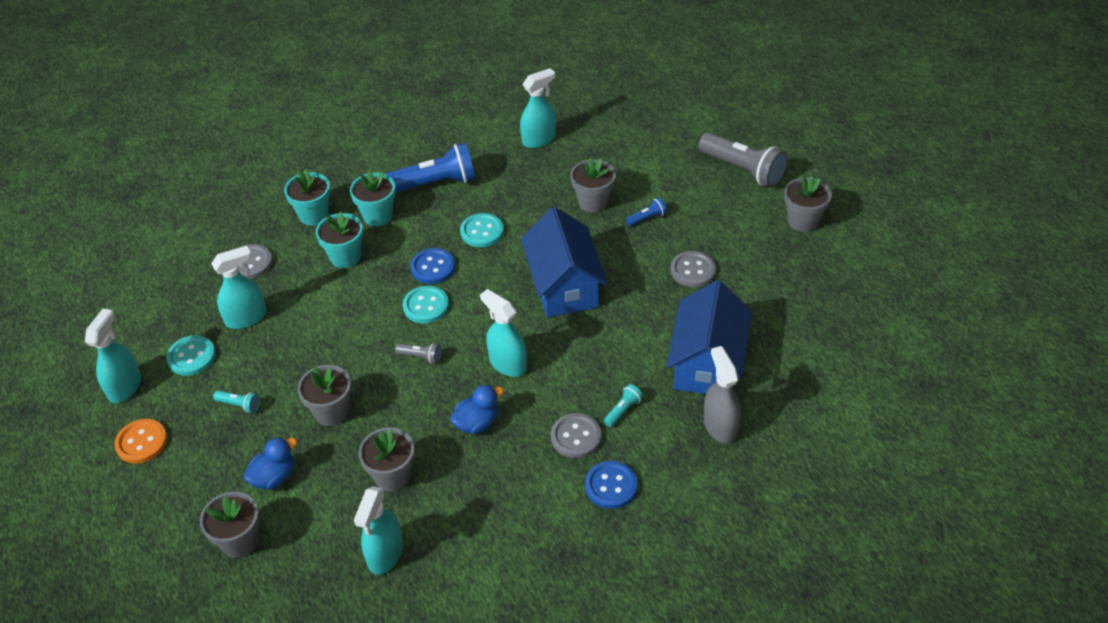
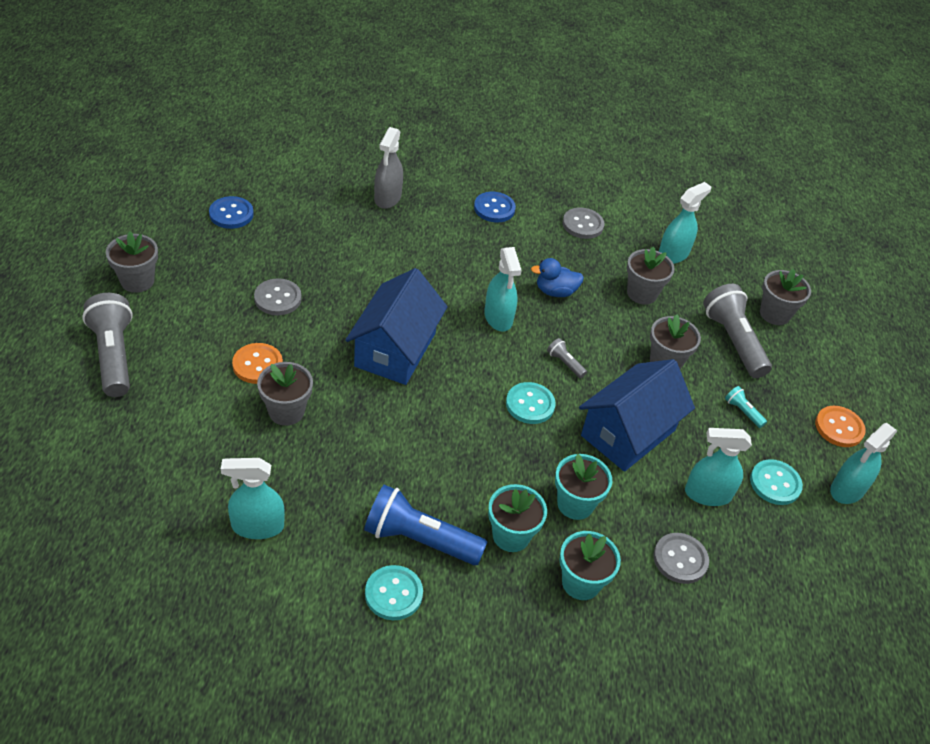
camera: 155 degrees left, 0 degrees up
blue duck [243,437,297,490] -> grey flashlight [703,284,772,378]
blue button [410,248,455,284] -> blue button moved to [209,196,254,229]
turquoise button [460,213,504,247] -> turquoise button moved to [365,565,423,620]
grey button [551,413,602,458] -> grey button moved to [563,208,604,239]
turquoise flashlight [604,384,643,427] -> none
blue flashlight [626,198,667,226] -> orange button [232,343,283,384]
blue house [666,280,752,394] -> blue house moved to [579,359,695,472]

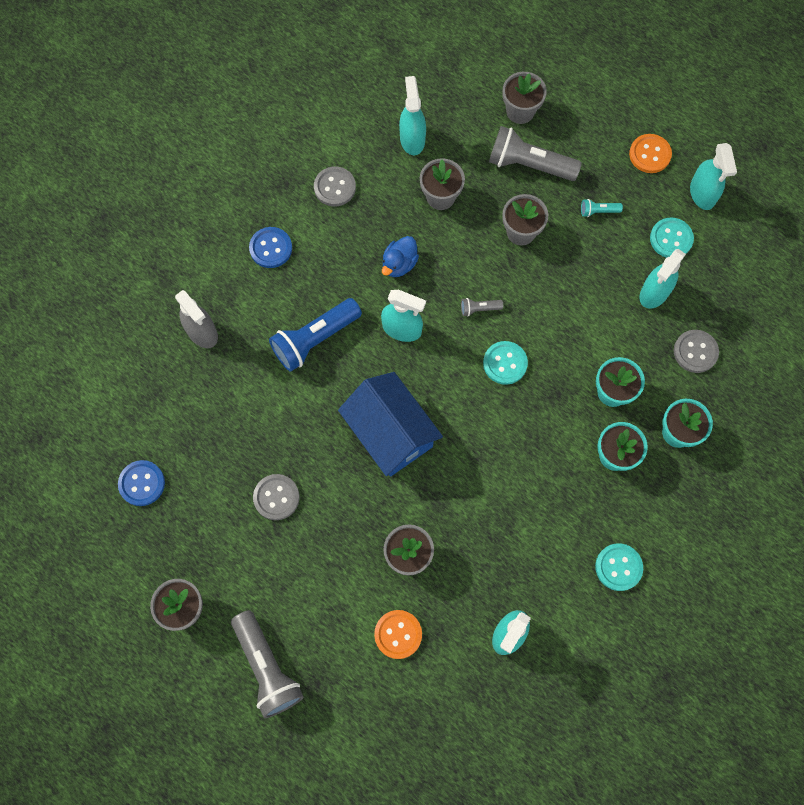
camera: 50 degrees left, 25 degrees up
grey flashlight [82,293,133,397] -> grey flashlight turned 135 degrees counterclockwise [231,610,304,718]
orange button [232,343,283,384] -> orange button moved to [374,610,422,659]
blue flashlight [364,485,487,565] -> blue flashlight moved to [269,298,362,372]
blue house [579,359,695,472] -> none

